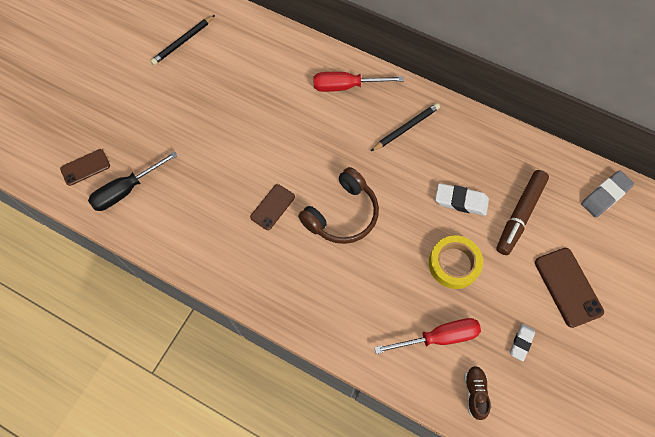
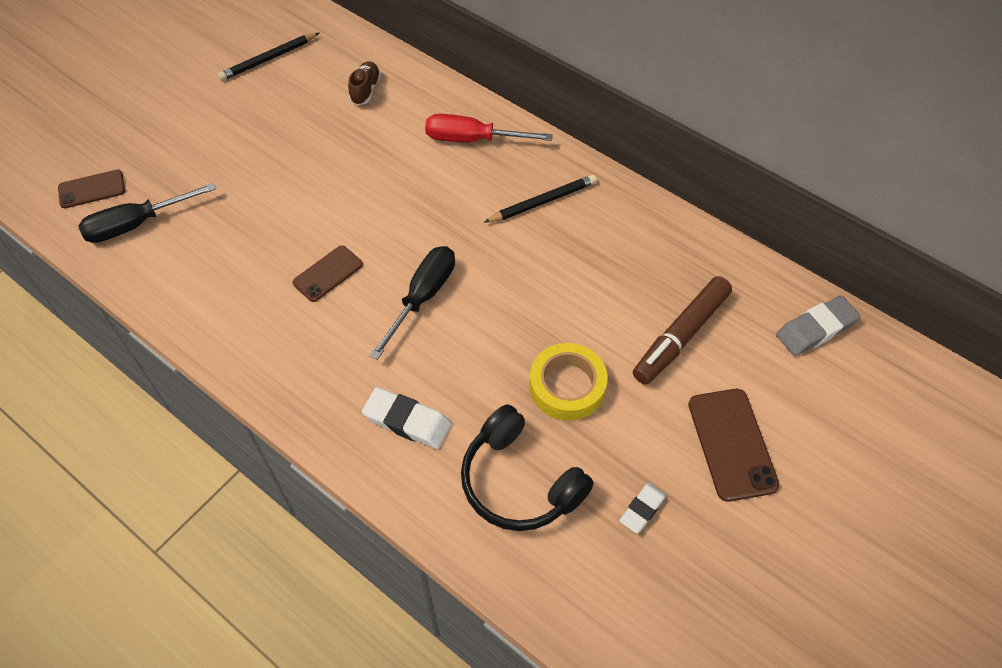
camera: 10 degrees right, 10 degrees down
brown headphones [298,167,379,244] -> black screwdriver [369,246,455,360]
red screwdriver [374,318,481,354] -> black headphones [461,405,594,531]
white eraser [435,183,489,216] -> white eraser moved to [362,387,452,449]
brown shoe [464,366,491,420] -> brown shoe moved to [348,61,381,105]

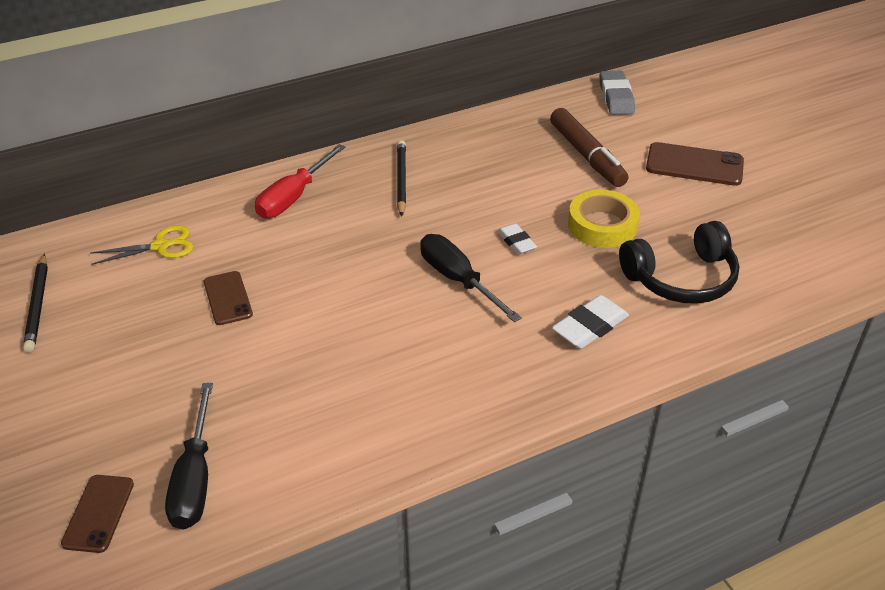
camera: 65 degrees left, 15 degrees down
brown phone [292,245,363,302] -> brown phone moved to [204,271,253,325]
brown shoe [348,61,381,105] -> yellow scissors [90,225,194,265]
white eraser [619,483,667,534] -> white eraser moved to [497,223,537,255]

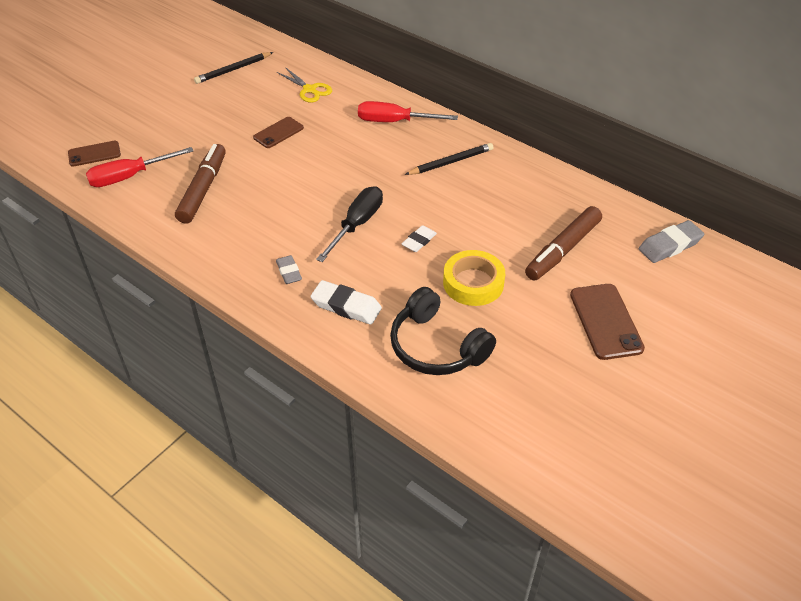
camera: 65 degrees right, 5 degrees up
black screwdriver [165,383,213,530] -> red screwdriver [86,147,194,187]
none -> brown marker [175,144,226,224]
none -> grey eraser [276,255,302,284]

